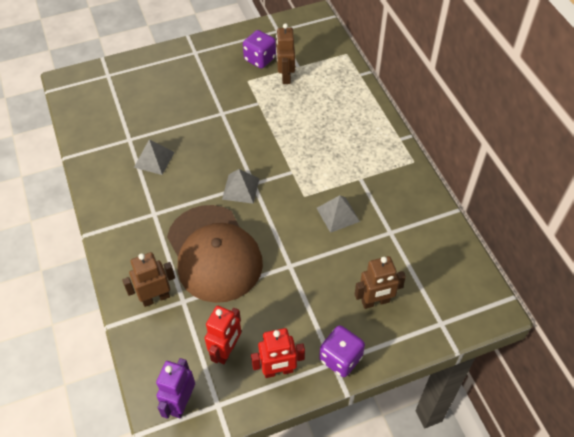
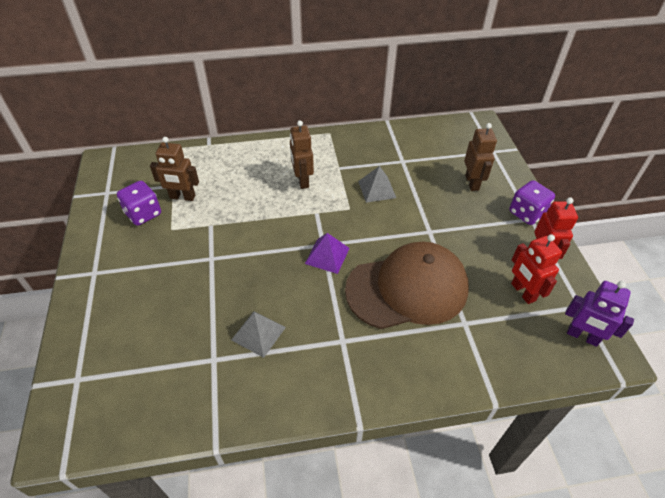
camera: 80 degrees left, 5 degrees down
brown robot [122,252,175,307] -> brown robot moved to [290,120,314,189]
red robot [205,306,241,364] -> red robot turned 150 degrees counterclockwise [511,234,562,304]
grey pyramid [222,169,260,204] -> purple pyramid [305,233,350,274]

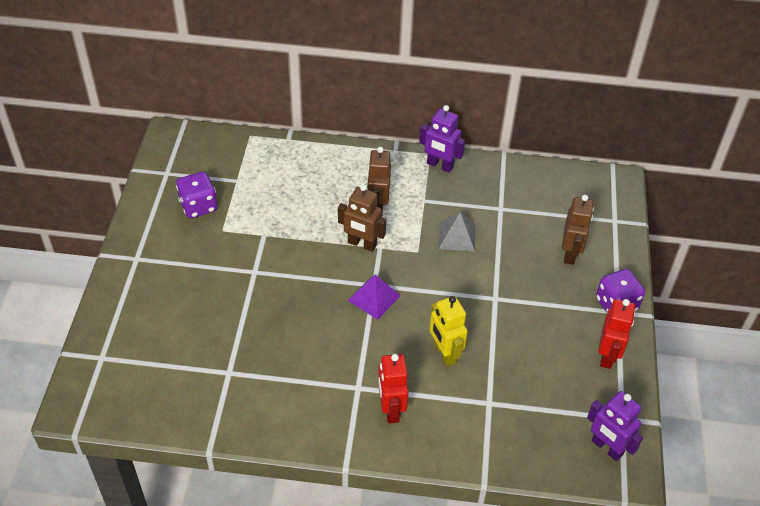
camera: 15 degrees right, 0 degrees up
brown robot [150,137,199,201] -> brown robot moved to [338,184,386,252]
grey pyramid [231,311,286,358] -> none
brown cap [345,242,469,329] -> yellow robot [430,296,468,366]
red robot [511,234,562,304] -> red robot moved to [378,354,408,423]
none -> purple robot [419,105,465,173]

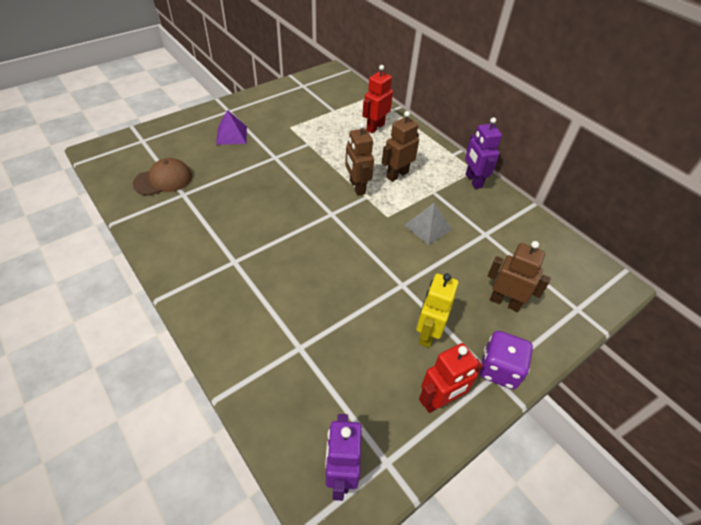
camera: 45 degrees right, 0 degrees up
purple dice [176,172,217,218] -> none
purple pyramid [348,275,401,320] -> purple pyramid moved to [216,110,247,145]
red robot [378,354,408,423] -> red robot moved to [362,65,393,133]
yellow robot [430,296,468,366] -> yellow robot moved to [416,273,459,348]
brown robot [562,195,594,265] -> brown robot turned 120 degrees counterclockwise [487,241,551,312]
none -> brown cap [133,158,192,196]

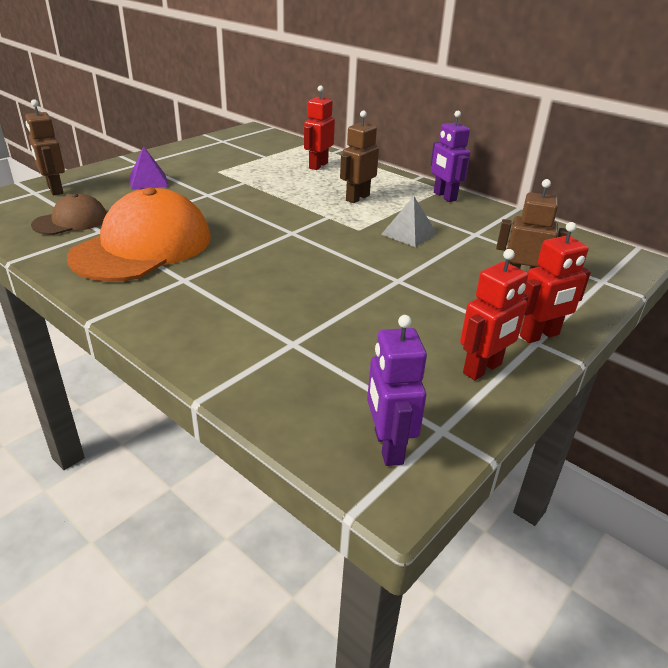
camera: 10 degrees left, 15 degrees down
brown robot [345,122,374,196] -> brown robot moved to [25,99,65,195]
yellow robot [416,273,459,348] -> none
purple dice [480,331,533,389] -> red robot [520,222,591,343]
none -> orange cap [67,188,211,282]

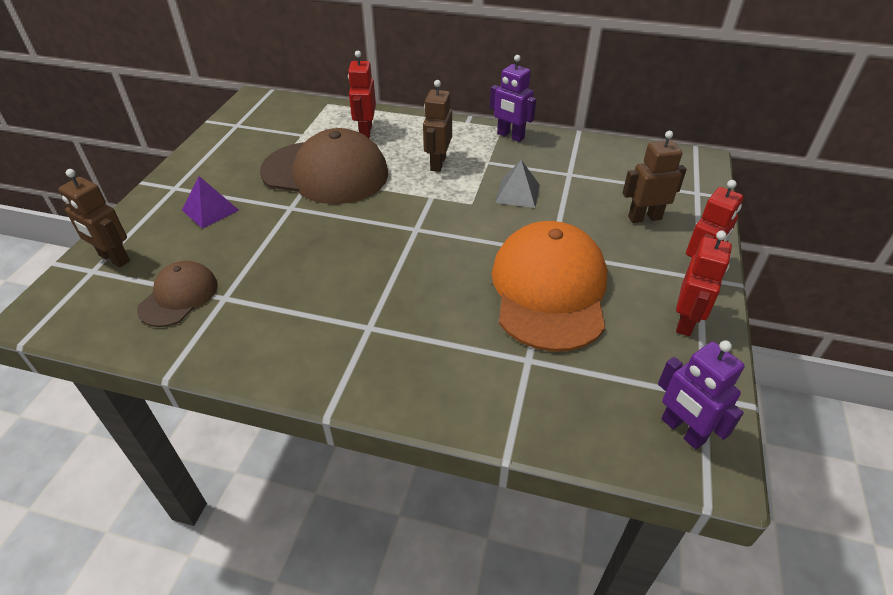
camera: 25 degrees left, 10 degrees up
orange cap [67,188,211,282] -> orange cap moved to [492,221,608,352]
none -> brown cap [260,128,388,204]

